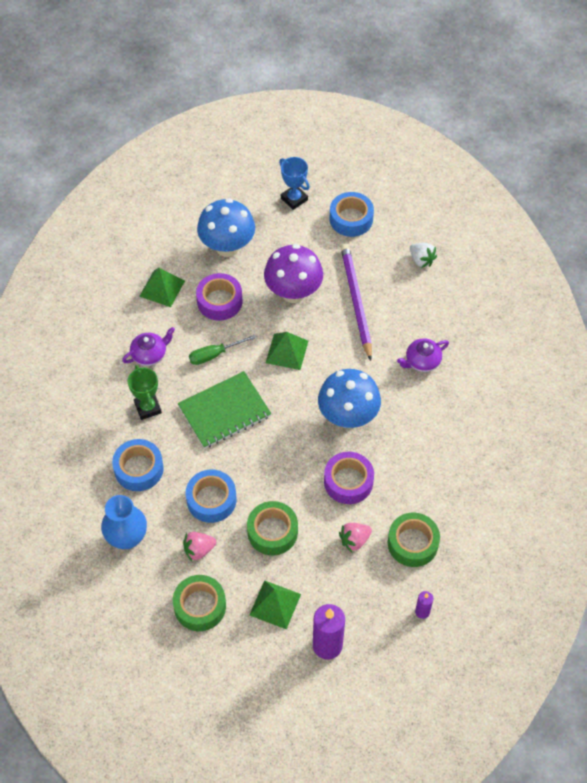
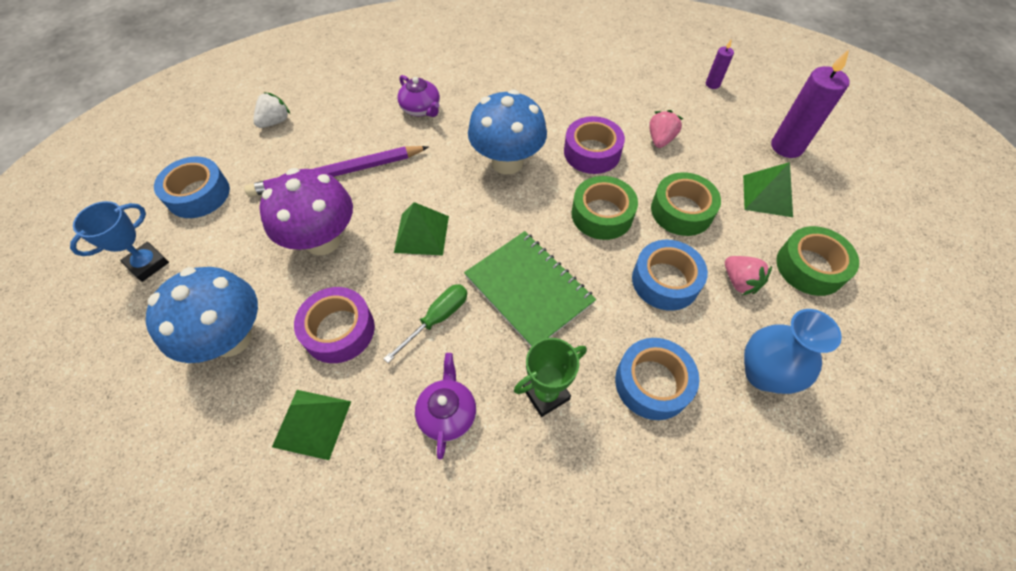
camera: 100 degrees left, 0 degrees up
purple teapot [122,327,175,366] -> purple teapot turned 45 degrees clockwise [415,353,476,460]
green screwdriver [189,335,256,365] -> green screwdriver turned 105 degrees counterclockwise [383,284,467,363]
pink strawberry [339,523,372,552] -> pink strawberry turned 120 degrees counterclockwise [649,110,683,148]
green tape [388,512,440,567] -> green tape moved to [571,176,638,240]

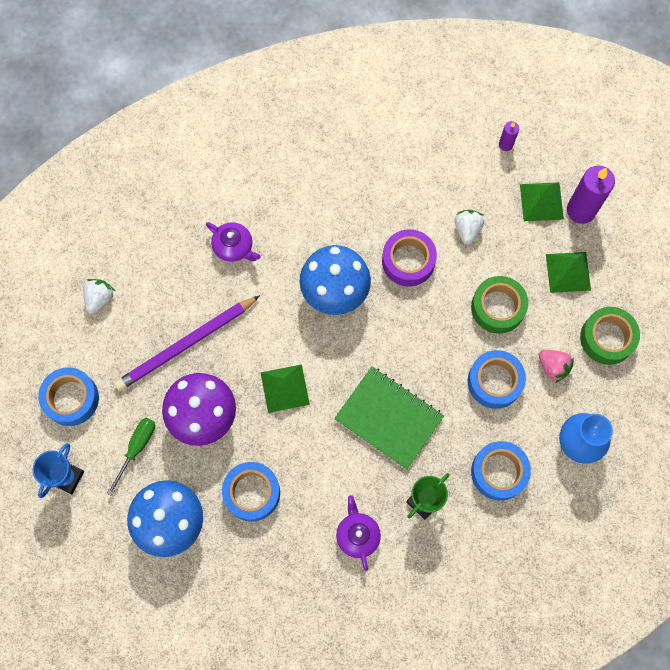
camera: 15 degrees left, 15 degrees up
green pyramid [272,390,351,460] -> green pyramid moved to [520,182,564,221]
purple tape [294,287,375,363] -> blue tape [222,462,280,522]
green screwdriver [383,284,467,363] -> green screwdriver moved to [107,418,155,496]
green tape [571,176,638,240] -> none
pink strawberry [649,110,683,148] -> white strawberry [455,210,484,245]

